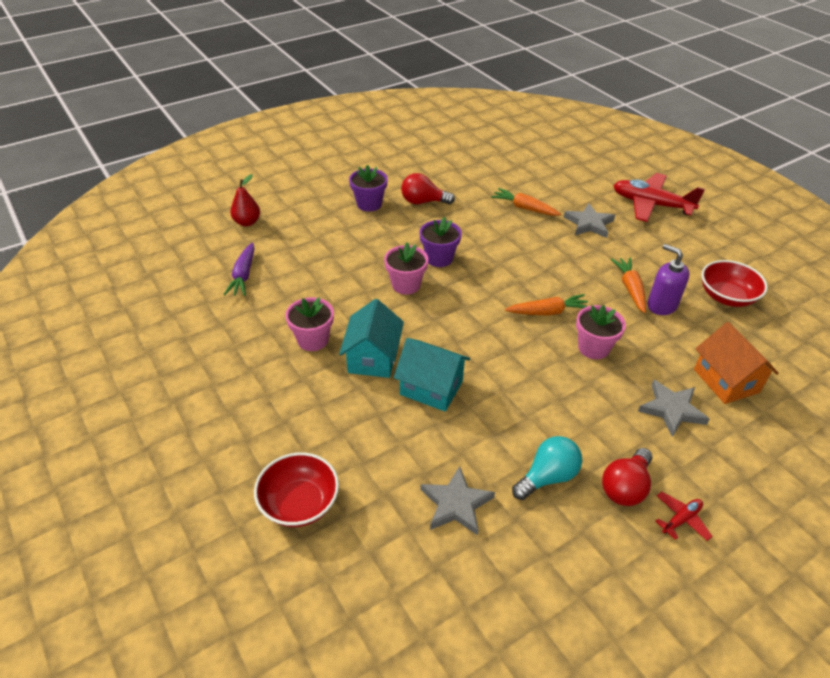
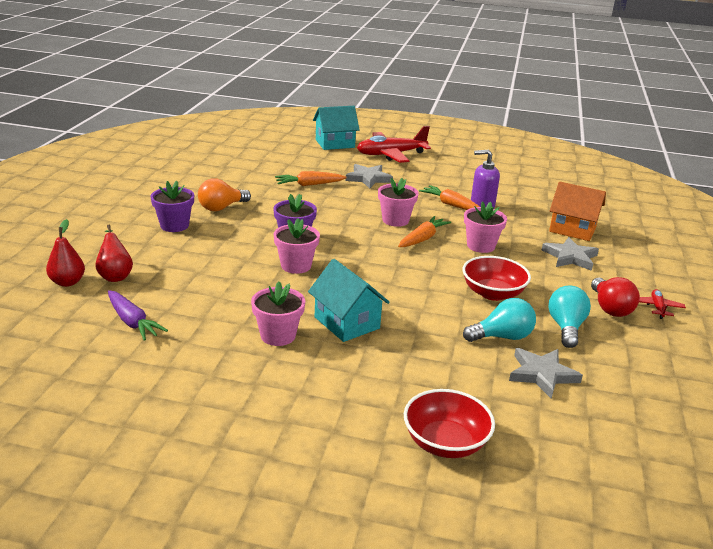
camera: 45 degrees left, 15 degrees down
turquoise house [394,338,470,412] -> turquoise house moved to [313,106,360,150]
red light bulb [401,173,455,204] -> orange light bulb [198,179,251,211]
red bowl [701,260,768,307] -> red bowl moved to [462,256,531,301]
none -> red pear [95,225,133,282]
none -> pink flower pot [378,178,419,227]
none -> turquoise light bulb [463,298,536,342]

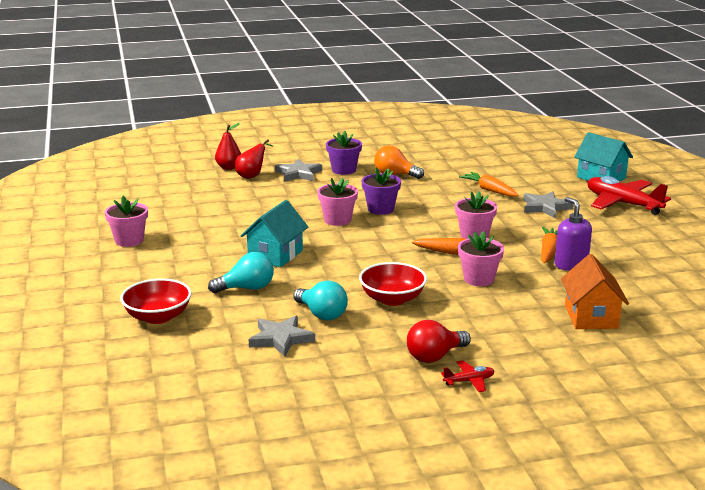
camera: 65 degrees right, 5 degrees down
purple carrot [108,290,168,341] -> none
pink flower pot [251,282,305,346] -> pink flower pot moved to [105,196,148,247]
grey star [542,237,599,271] -> grey star moved to [275,159,322,182]
turquoise light bulb [548,285,591,348] -> turquoise light bulb moved to [208,252,274,293]

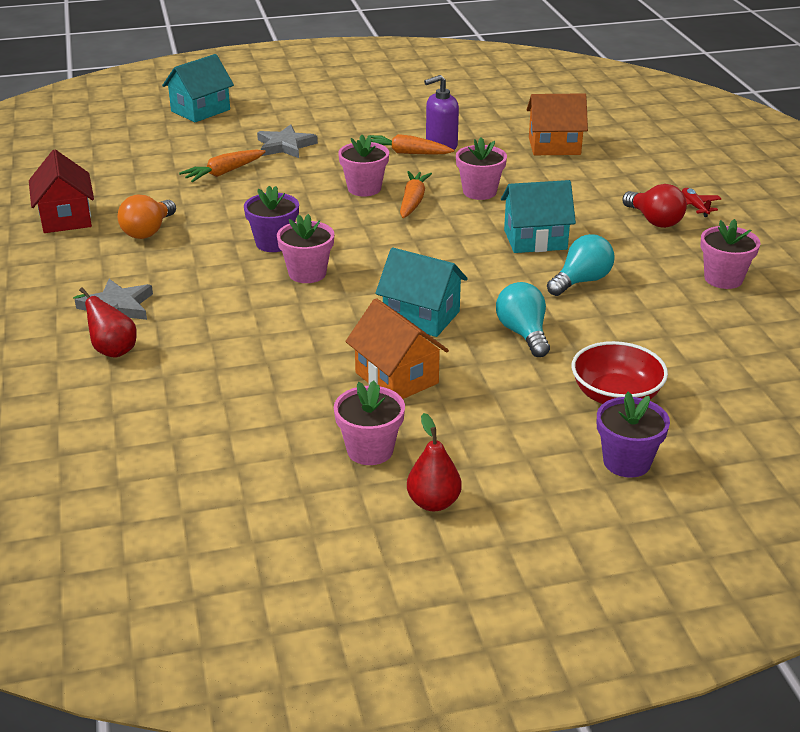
camera: 90 degrees left, 10 degrees up
red pear [215,123,241,170] -> red pear moved to [407,413,462,511]
grey star [249,316,315,357] -> none
purple flower pot [326,131,362,175] -> purple flower pot moved to [597,392,670,478]
red bowl [359,262,427,306] -> turquoise house [501,180,576,253]
red plane [588,176,671,215] -> none
none -> red house [29,150,94,233]
none -> orange house [345,298,449,399]
none -> pink flower pot [700,219,760,289]

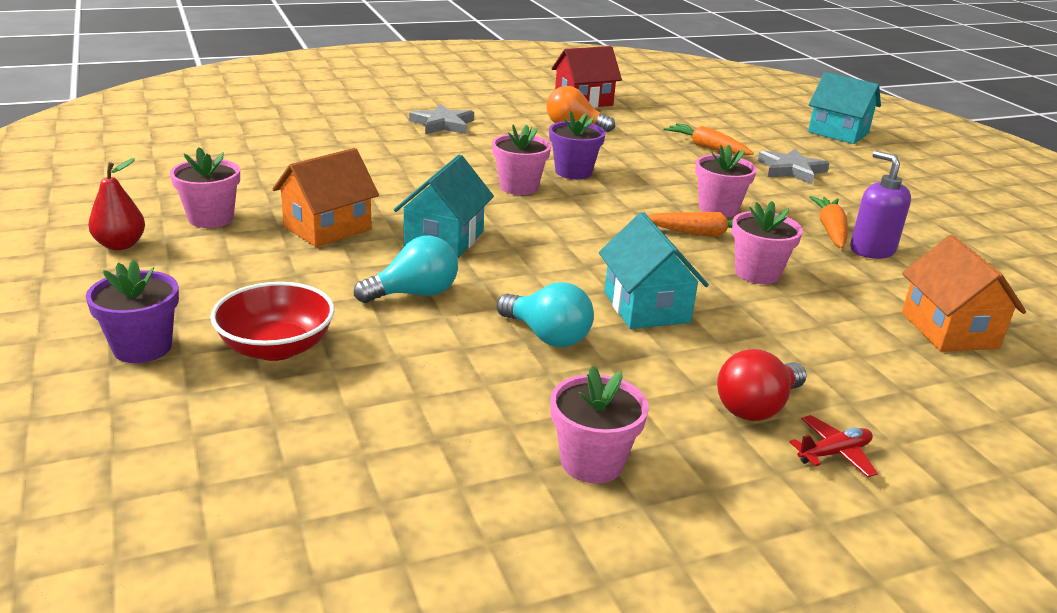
camera: 80 degrees right, 5 degrees down
red pear [73,287,137,358] -> none

